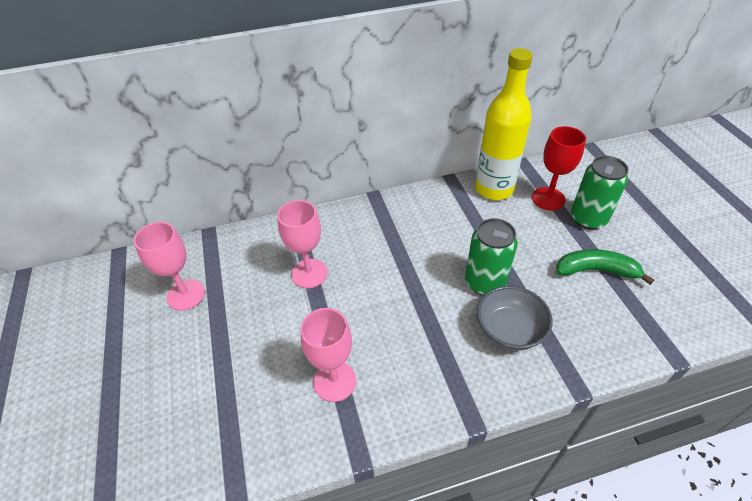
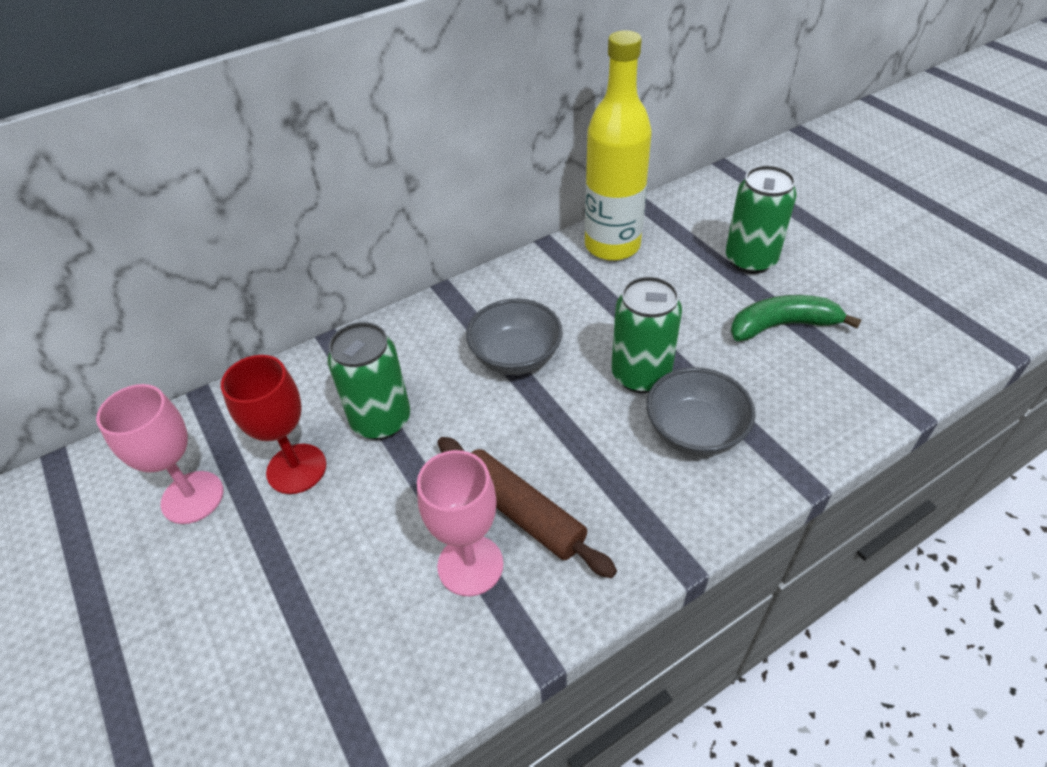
camera: 15 degrees left, 0 degrees up
pink goblet [277,200,328,288] -> green can [327,322,410,440]
red goblet [532,126,586,210] -> red goblet moved to [221,355,326,494]
none -> brown rolling pin [437,437,617,578]
none -> grey bowl [466,299,563,375]

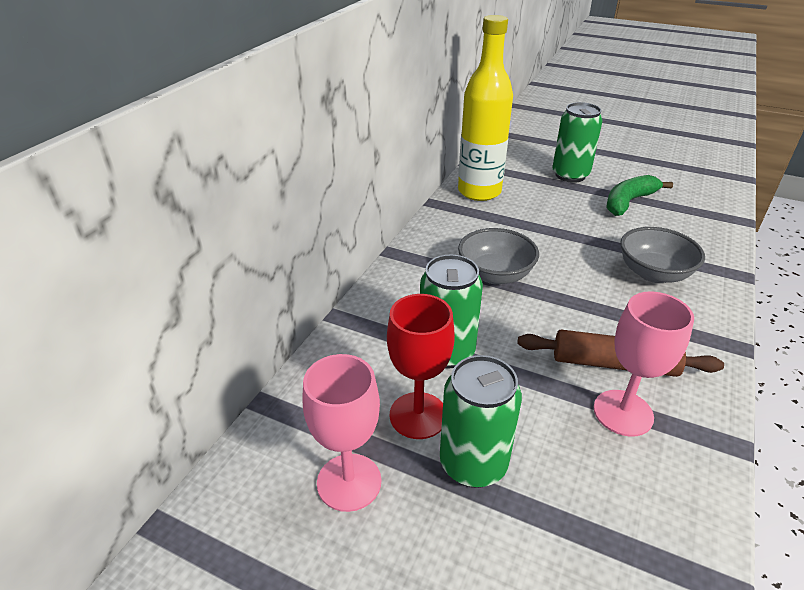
camera: 35 degrees left, 10 degrees down
green can [611,276,682,393] -> green can moved to [440,355,522,488]

